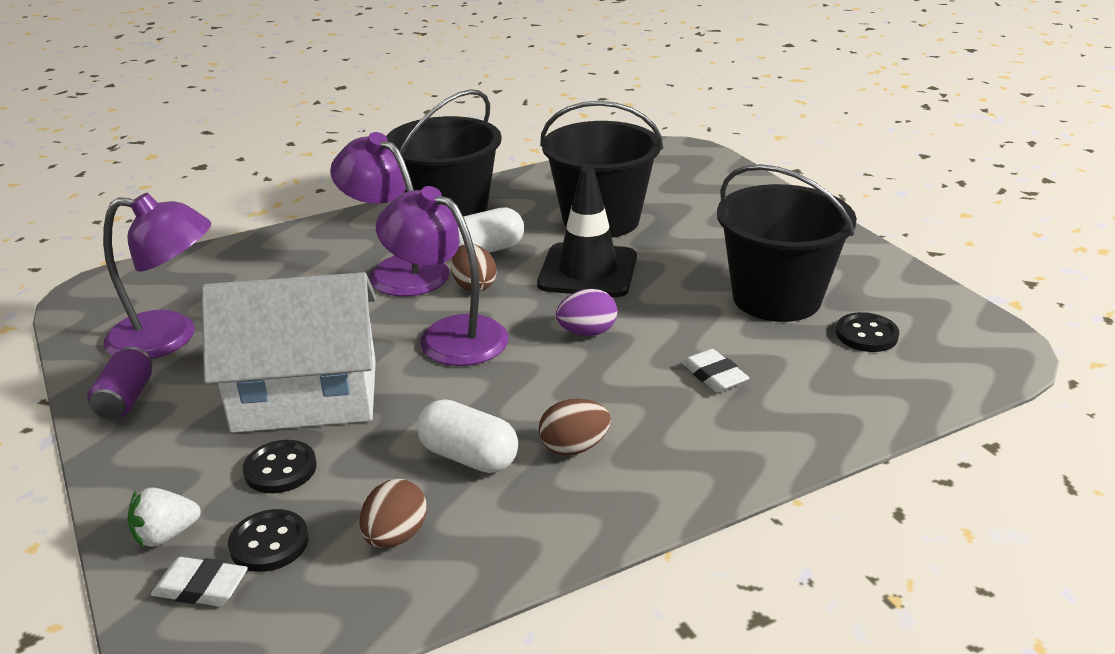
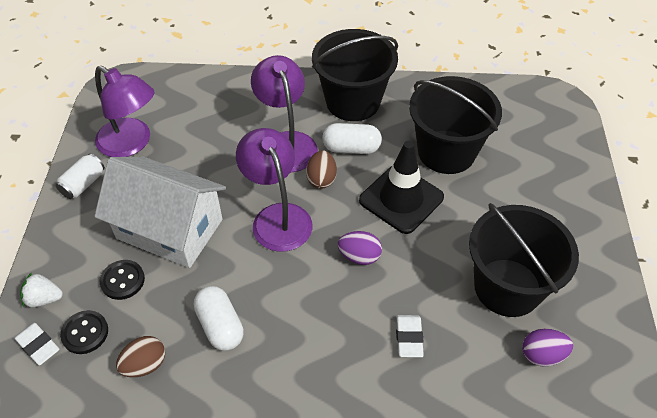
camera: 30 degrees right, 20 degrees up
purple can [87,347,152,419] -> white can [56,154,105,199]
brown egg [538,399,611,456] -> none
black button [836,312,899,352] -> purple egg [522,329,573,367]

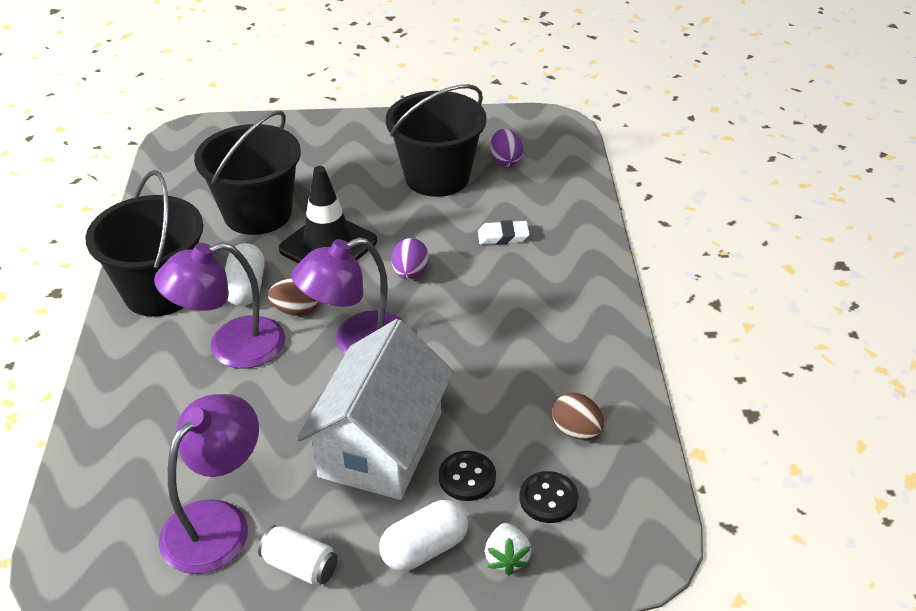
camera: 95 degrees left, 10 degrees down
white eraser [14,323,59,365] -> none
white capsule [194,286,244,351] -> white capsule moved to [379,500,469,571]

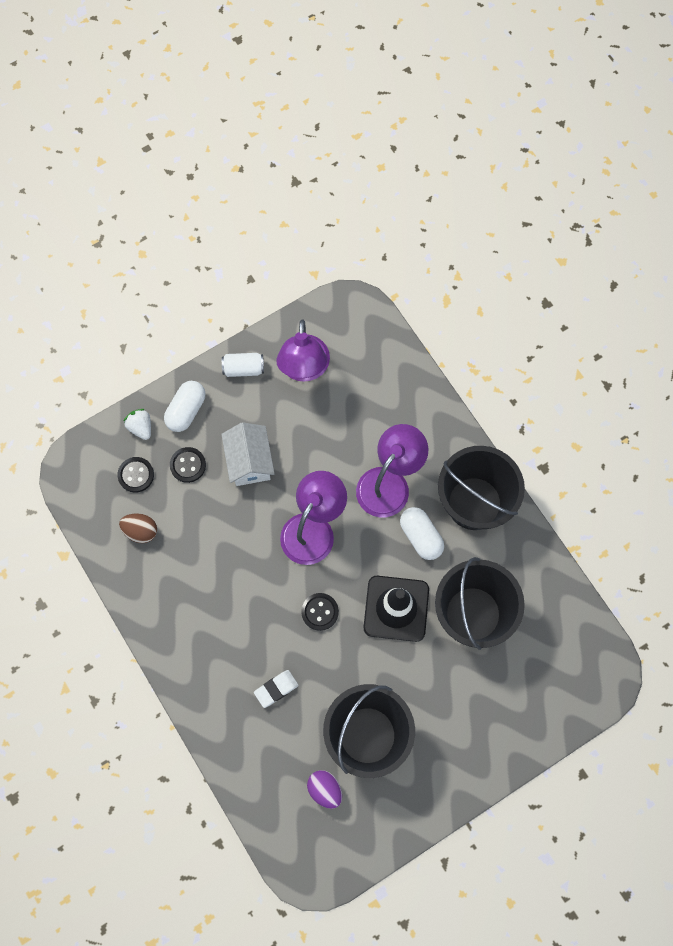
camera: 150 degrees right, 30 degrees up
brown egg [268,278,319,316] -> none
white house [297,319,454,500] -> white house [221,422,275,486], size x0.62
purple egg [391,238,429,280] -> black button [301,593,339,631]

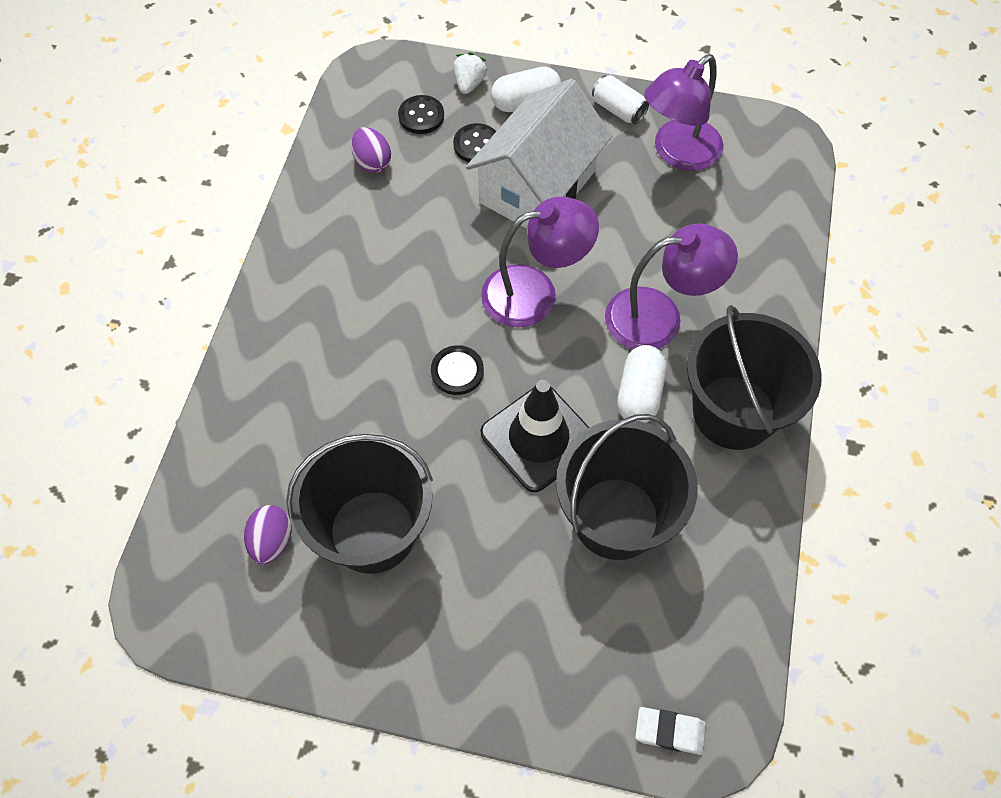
camera: 45 degrees right, 10 degrees down
brown egg [119,513,157,543] -> purple egg [351,127,391,173]
white house [221,422,275,486] -> white house [466,79,612,229], size x1.62
white eraser [254,670,299,708] -> white eraser moved to [635,707,706,755]

